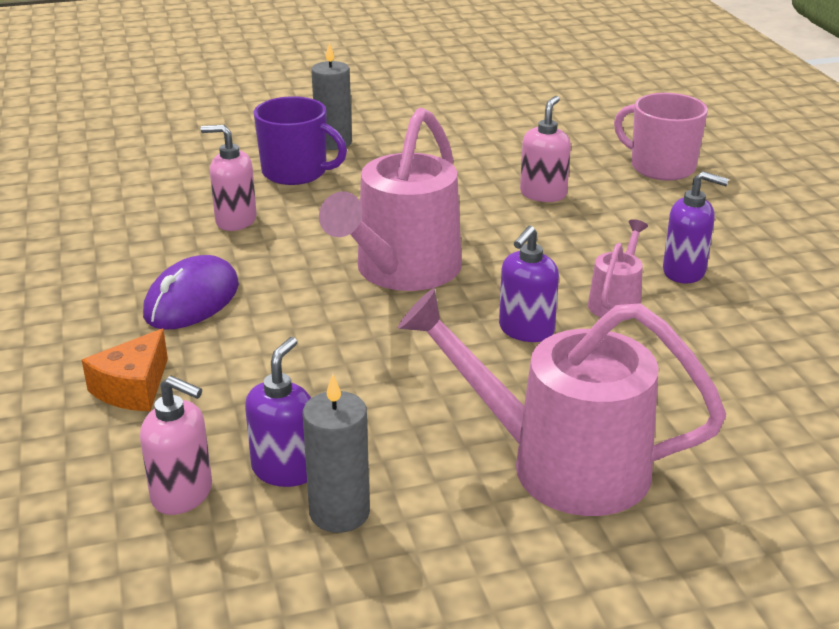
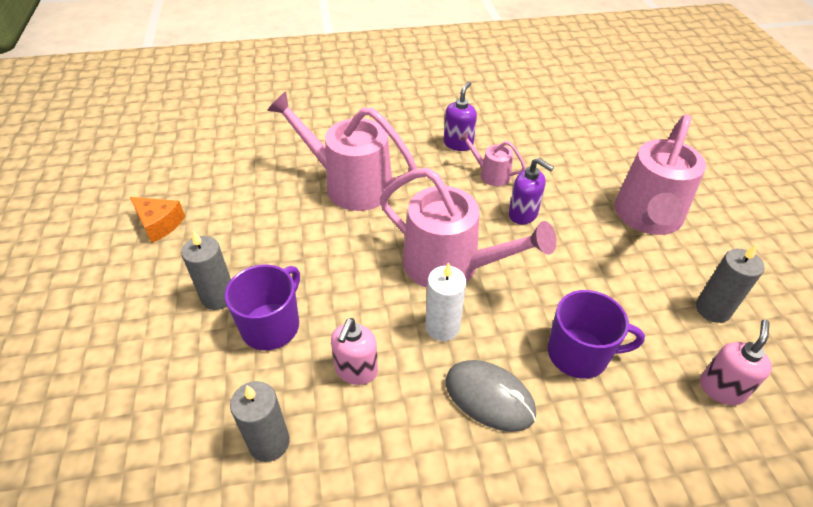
camera: 85 degrees left, 15 degrees up
orange cheese [82,329,168,411] -> orange cheese moved to [130,197,185,243]
purple mouse [143,255,239,330] -> grey mouse [446,360,536,432]
purple soap dispenser [245,337,311,487] -> none
pink soap dispenser [520,96,571,202] -> pink watering can [267,92,417,211]
pink mug [614,93,708,181] -> none
none -> grey candle [230,381,290,462]
none -> white candle [425,262,466,341]
none -> purple mug [548,290,645,379]

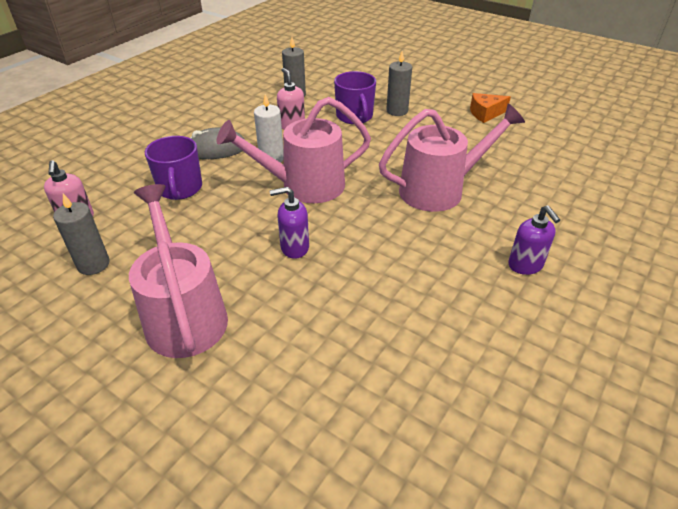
camera: 135 degrees right, 5 degrees down
purple soap dispenser [444,81,477,151] -> purple soap dispenser moved to [508,205,560,275]
pink watering can [459,131,526,186] -> none
purple mug [548,290,645,379] -> purple mug turned 60 degrees counterclockwise [145,136,202,200]

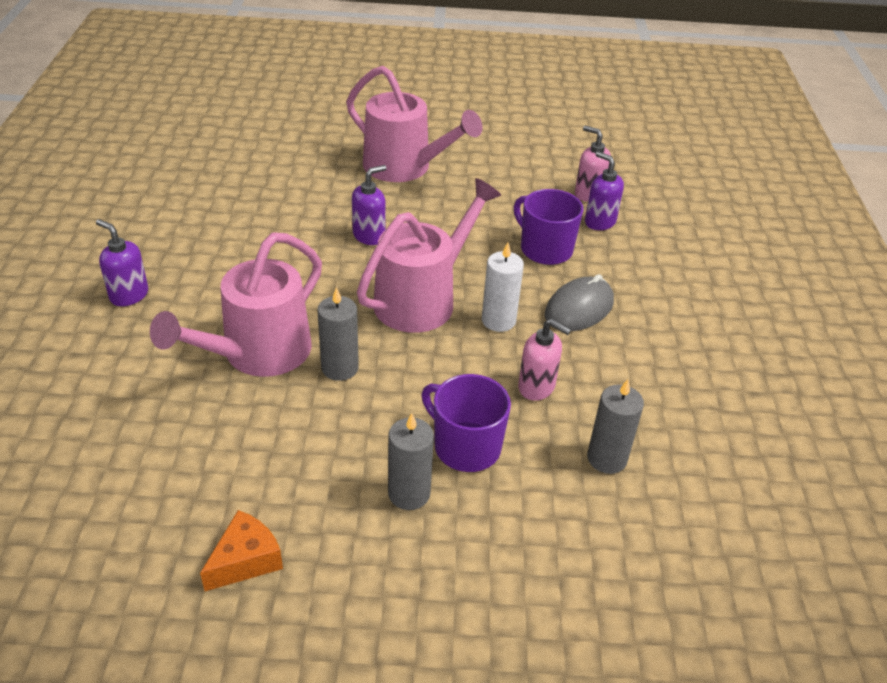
camera: 145 degrees right, 0 degrees up
grey candle [53,194,110,275] -> grey candle moved to [317,287,359,381]
none -> purple soap dispenser [585,151,624,230]

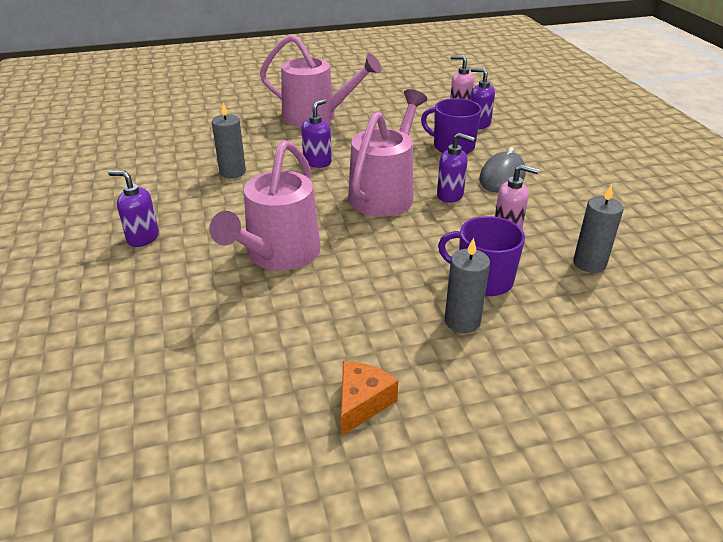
camera: 15 degrees left, 5 degrees down
grey candle [317,287,359,381] -> grey candle moved to [212,103,246,178]
white candle [482,242,524,332] -> purple soap dispenser [437,133,475,203]

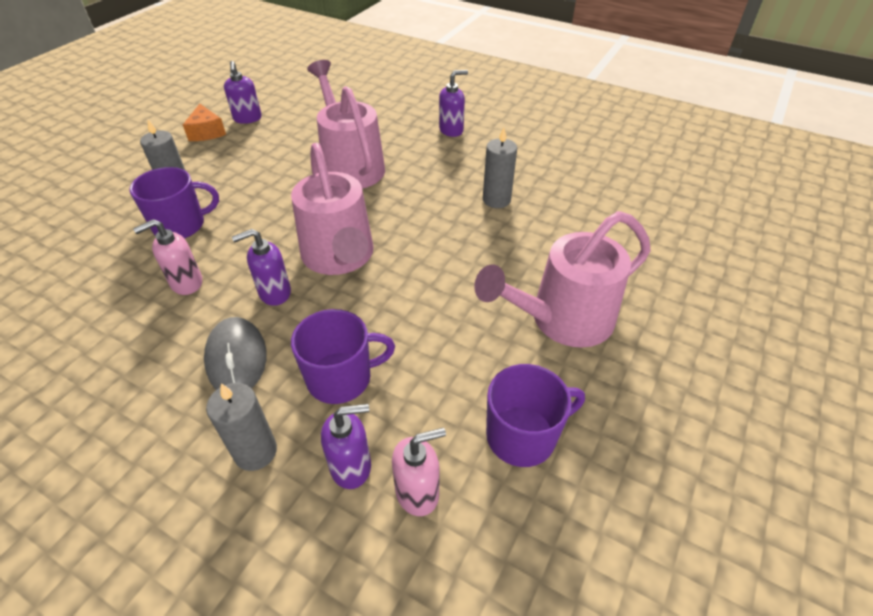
camera: 135 degrees right, 10 degrees up
purple soap dispenser [301,99,332,168] -> purple soap dispenser moved to [224,61,262,124]
grey candle [573,184,624,273] -> grey candle moved to [206,383,277,471]
none -> purple mug [486,364,585,467]

